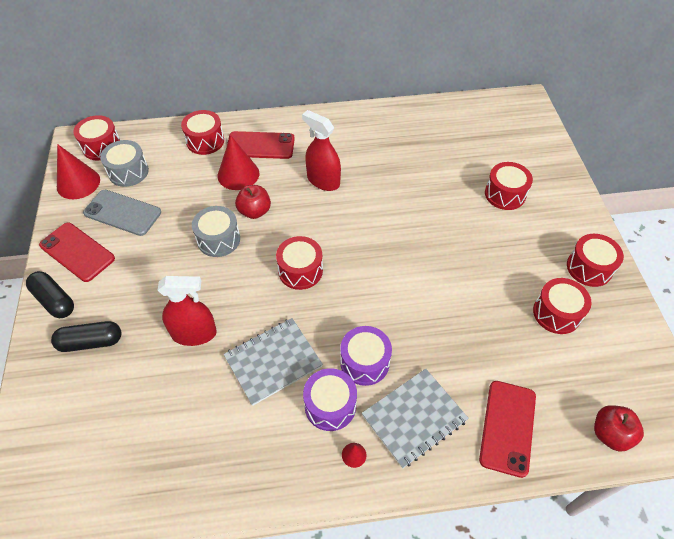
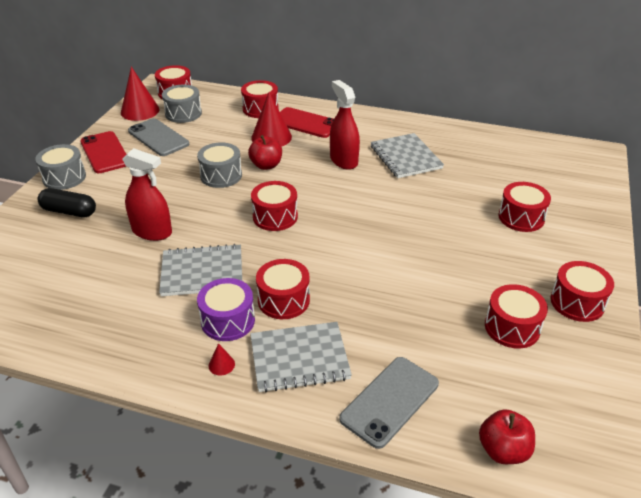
camera: 25 degrees right, 15 degrees down
black capsule [26,271,74,318] -> grey drum [35,144,86,190]
purple drum [340,326,392,386] -> red drum [256,259,310,319]
red phone [479,381,536,478] -> grey phone [339,357,439,449]
none -> grey notebook [370,133,444,178]

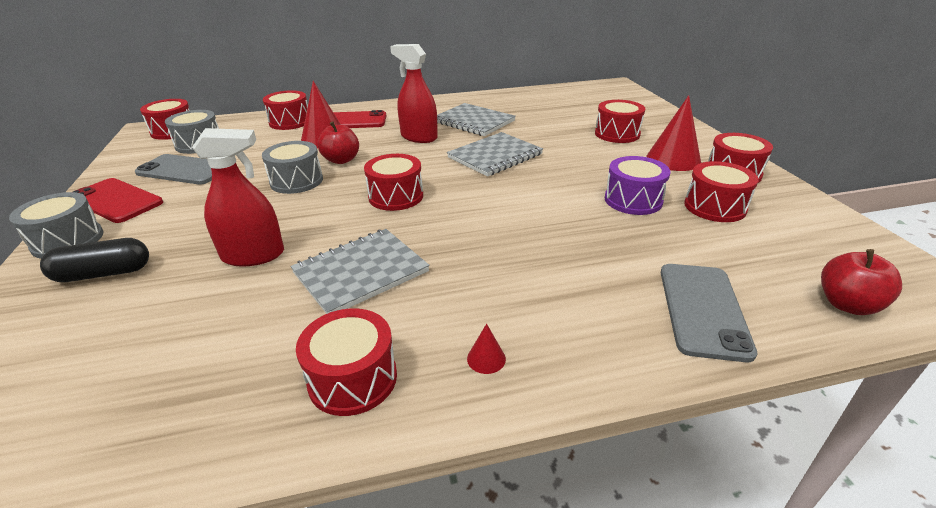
camera: 30 degrees left, 5 degrees down
red cone [121,67,159,121] -> red cone moved to [646,95,701,171]
purple drum [197,278,255,341] -> purple drum moved to [605,156,670,215]
grey notebook [250,322,352,393] -> grey notebook moved to [447,132,543,177]
red drum [256,259,310,319] -> red drum moved to [296,308,397,416]

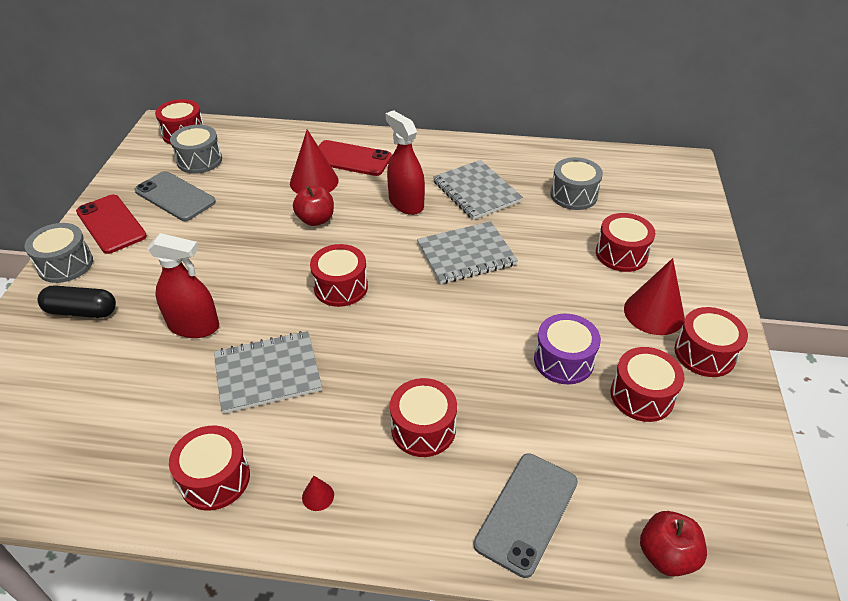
camera: 20 degrees right, 10 degrees up
grey drum [262,141,323,194] -> grey drum moved to [550,157,603,210]
red drum [263,90,308,130] -> red drum moved to [390,378,457,457]

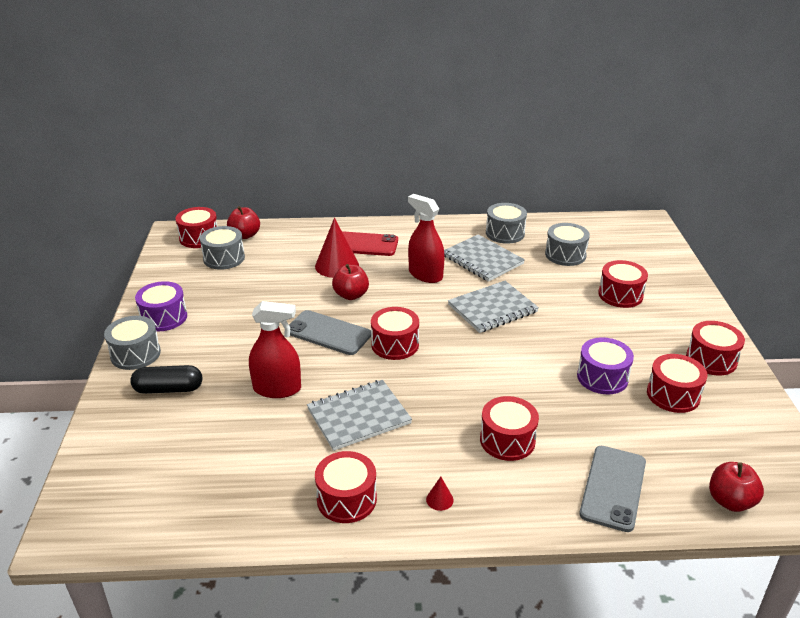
camera: 10 degrees left, 10 degrees down
red phone [76,194,147,254] -> purple drum [135,281,187,331]
grey phone [135,171,216,221] -> grey phone moved to [289,310,371,355]
red cone [624,258,685,335] -> none
none -> red apple [227,206,260,239]
none -> grey drum [486,203,527,244]

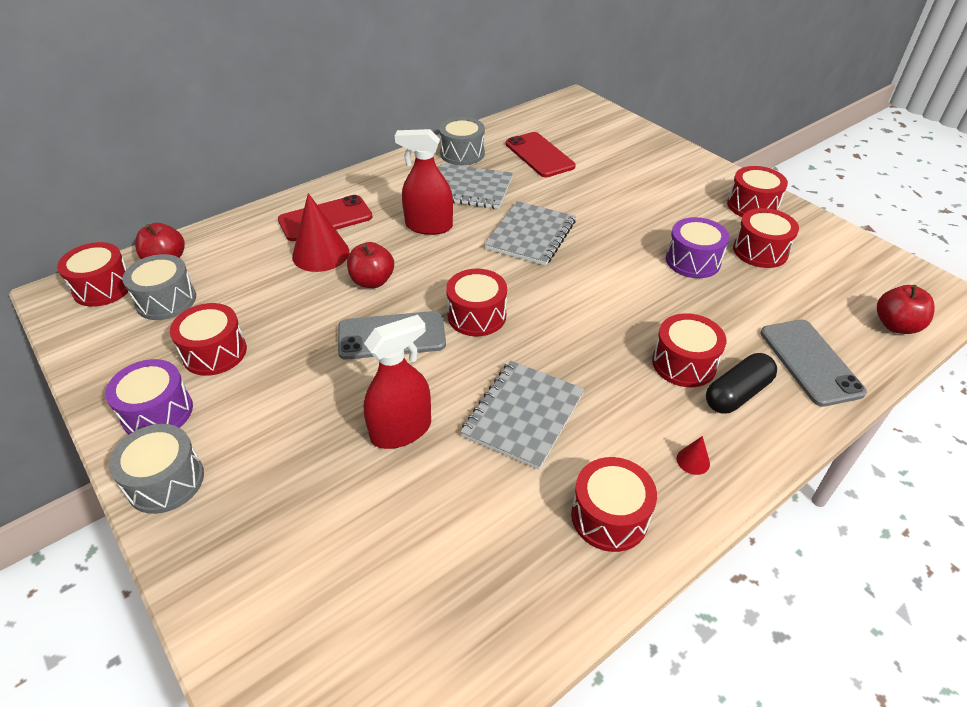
camera: 35 degrees left, 10 degrees up
black capsule [130,365,202,394] -> black capsule moved to [706,353,777,414]
grey drum [545,223,590,266] -> red phone [506,132,576,177]
red drum [598,260,648,308] -> red drum moved to [170,303,247,376]

